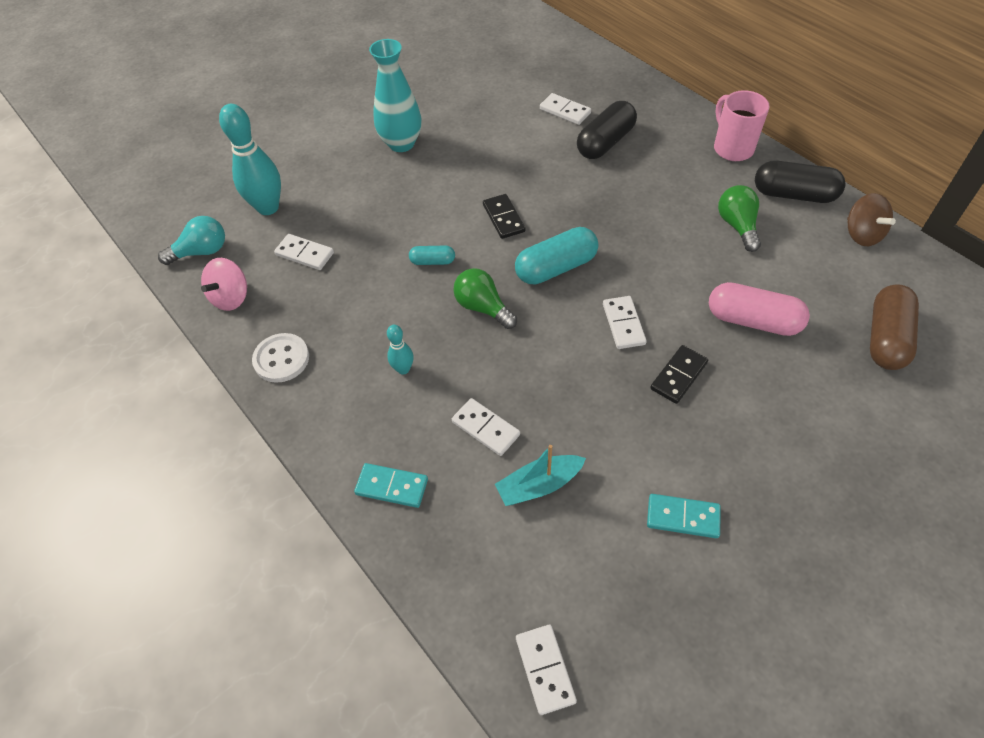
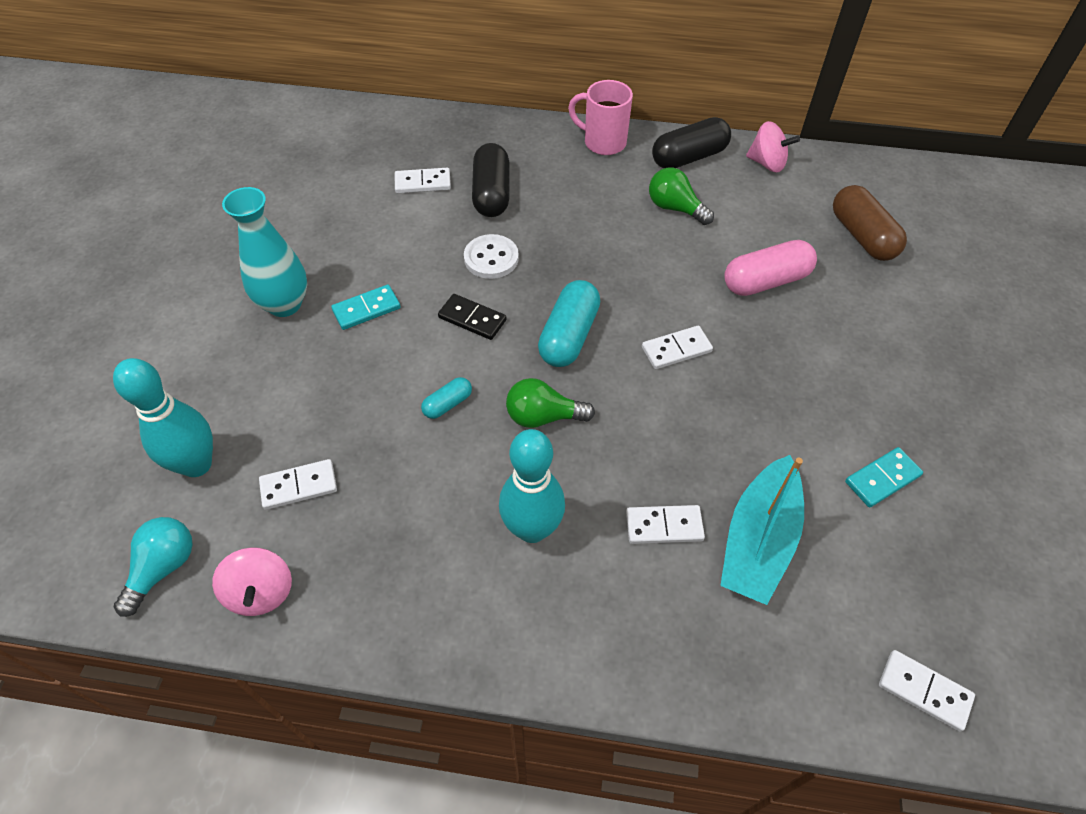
camera: 45 degrees left, 0 degrees up
white button [252,333,309,383] -> white button moved to [464,234,519,279]
turquoise domino [354,463,428,508] -> turquoise domino moved to [331,285,401,330]
turquoise bowling pin [387,325,414,374] -> turquoise bowling pin [499,429,565,543], size x2.02
turquoise boat [495,445,586,506] -> turquoise boat [720,455,804,605], size x1.58
white domino [603,296,647,349] -> white domino turned 60 degrees counterclockwise [642,326,713,369]
black domino [650,345,708,404] -> none
brown spinning top [847,193,896,246] -> pink spinning top [746,121,800,172]

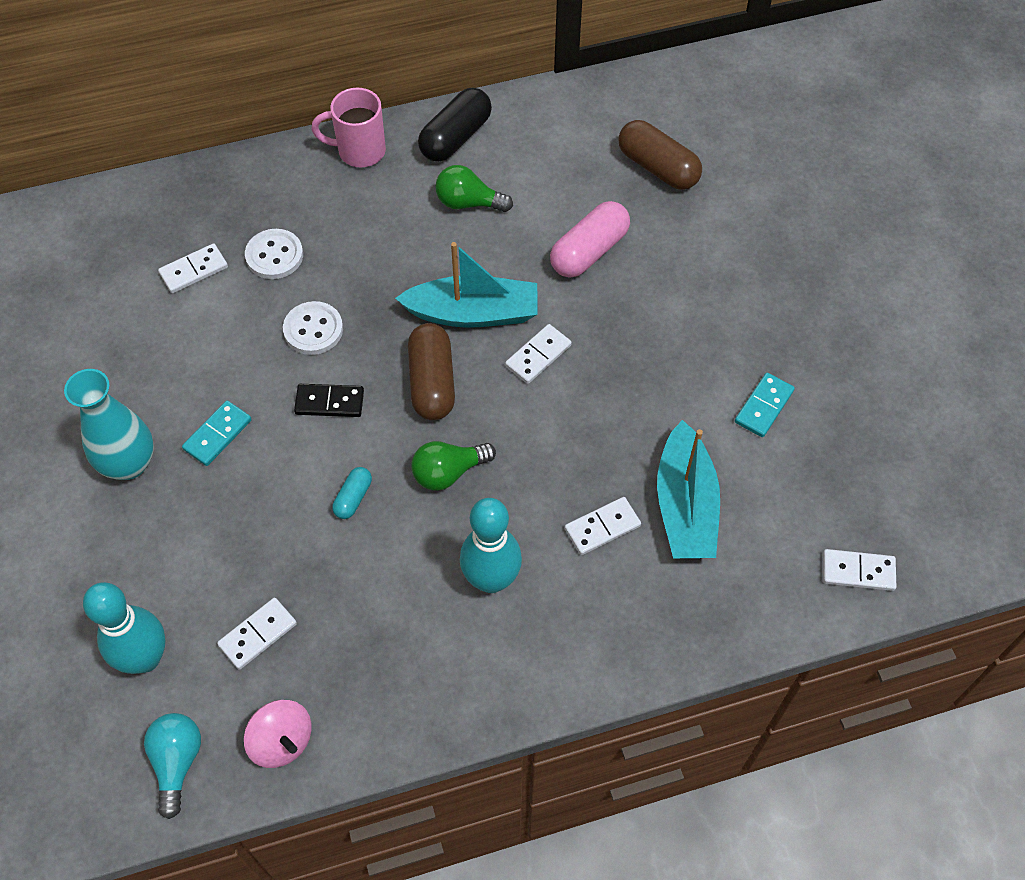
camera: 25 degrees left, 5 degrees up
black capsule [472,143,509,217] -> white button [245,229,303,279]
turquoise capsule [538,280,600,367] -> brown capsule [408,323,455,420]
pink spinning top [746,121,800,172] -> none
none -> turquoise boat [395,242,538,328]

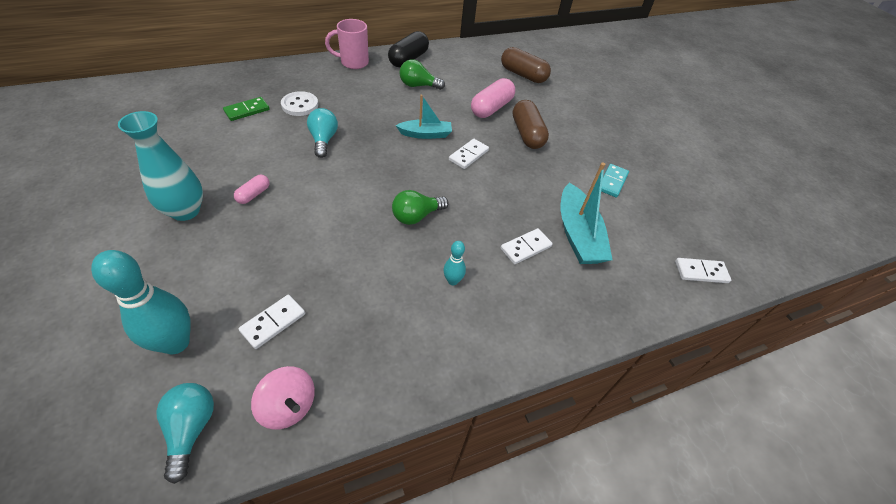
camera: 10 degrees left, 10 degrees down
white domino [158,243,228,293] -> green domino [223,97,270,121]
turquoise domino [182,400,252,466] -> pink capsule [234,175,270,204]
white button [283,301,343,355] -> turquoise light bulb [307,108,338,158]
black domino [294,384,364,417] -> none
turquoise capsule [332,467,372,519] -> none
turquoise boat [395,242,538,328] -> turquoise boat [396,94,452,139], size x0.63
brown capsule [408,323,455,420] -> brown capsule moved to [513,100,549,149]
turquoise bowling pin [460,498,522,593] -> turquoise bowling pin [443,241,466,285], size x0.49

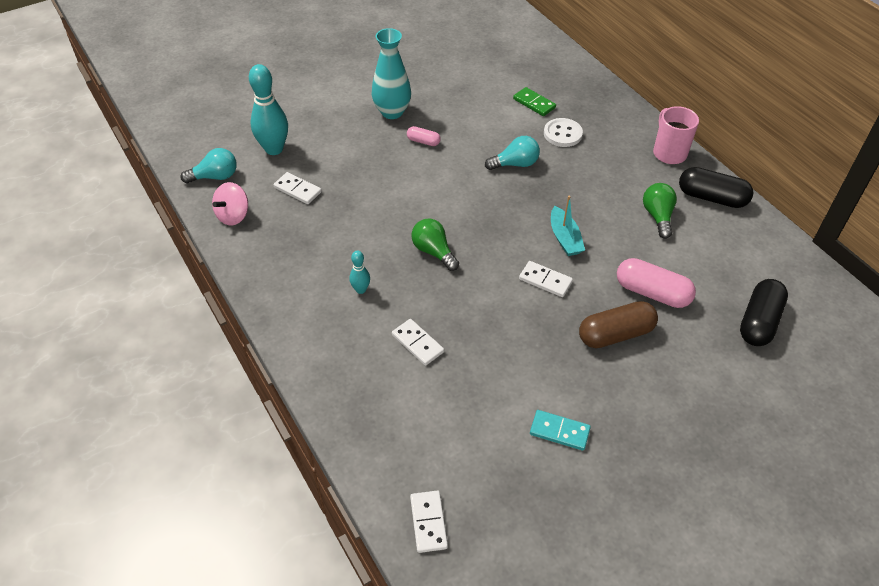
camera: 85 degrees right, 0 degrees up
brown capsule [501,47,551,83] -> black capsule [740,279,788,346]
turquoise boat [561,162,613,264] -> none

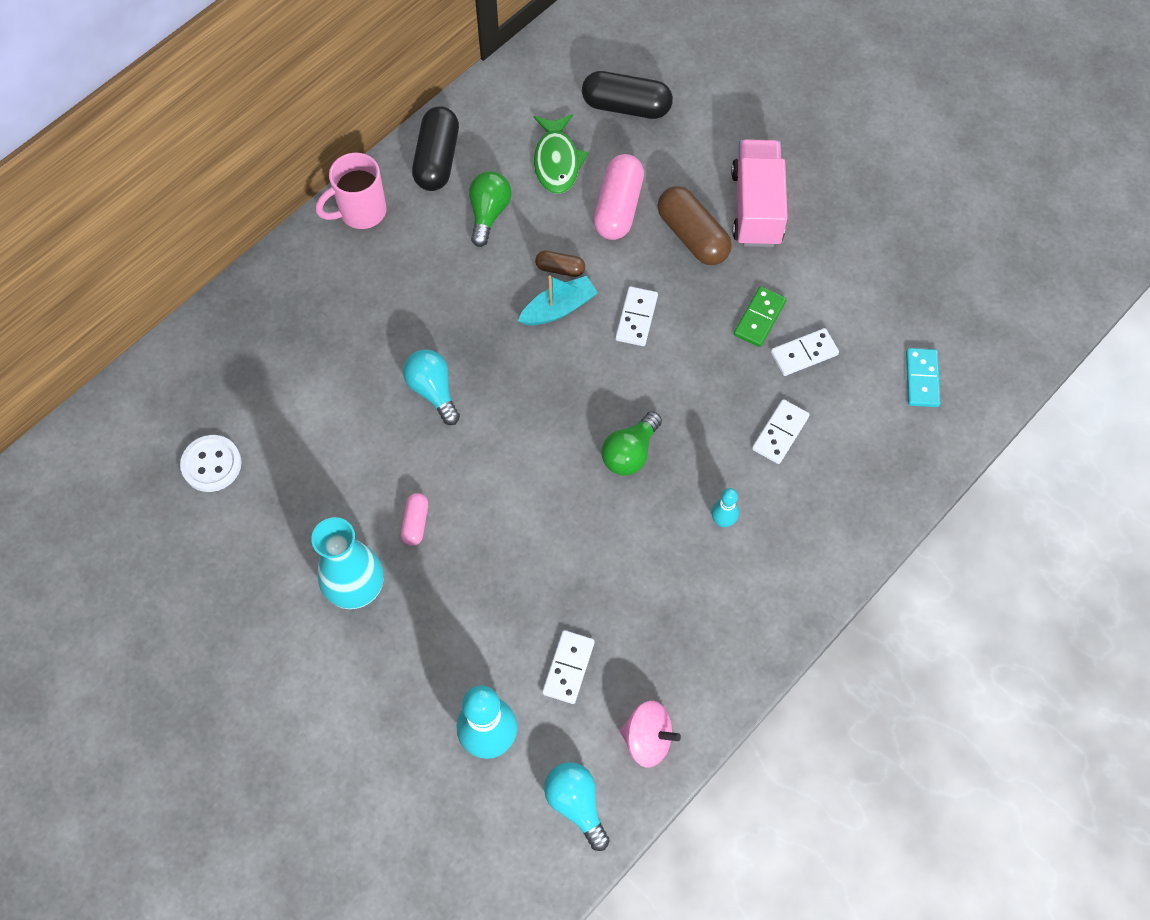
camera: 105 degrees left, 15 degrees up
white domino [410,491,448,553] -> white domino moved to [771,328,839,376]
green domino [513,87,556,116] -> green domino moved to [734,286,787,347]
turquoise domino [530,410,591,451] -> turquoise domino moved to [906,348,940,407]
white button [544,118,583,147] -> white button moved to [180,435,242,492]
green light bulb [643,183,677,239] -> green light bulb turned 120 degrees clockwise [469,171,511,247]
none -> green fish [534,114,588,194]
none -> brown capsule [535,251,585,277]
none -> pink truck [731,139,788,247]

